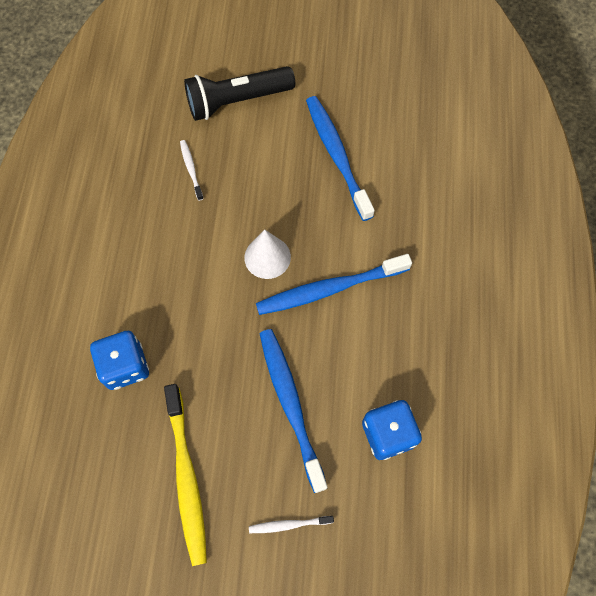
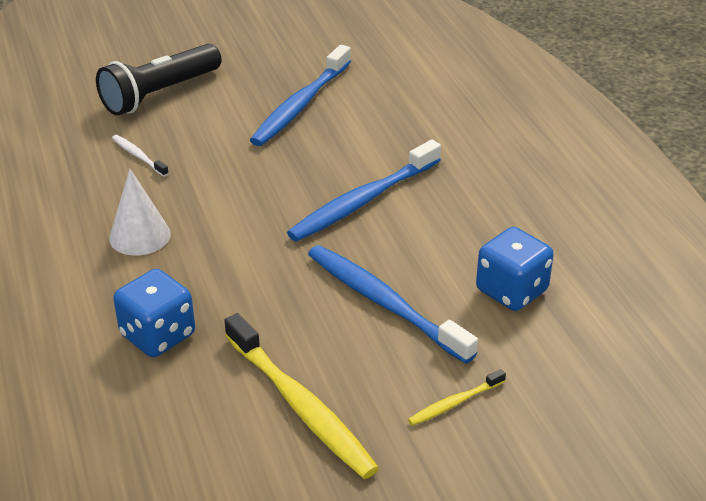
camera: 25 degrees left, 30 degrees down
white cone [244,230,291,279] -> white cone moved to [109,169,171,256]
white toothbrush [249,516,334,533] -> yellow toothbrush [408,369,506,426]
blue toothbrush [306,96,375,221] -> blue toothbrush turned 105 degrees counterclockwise [250,45,351,146]

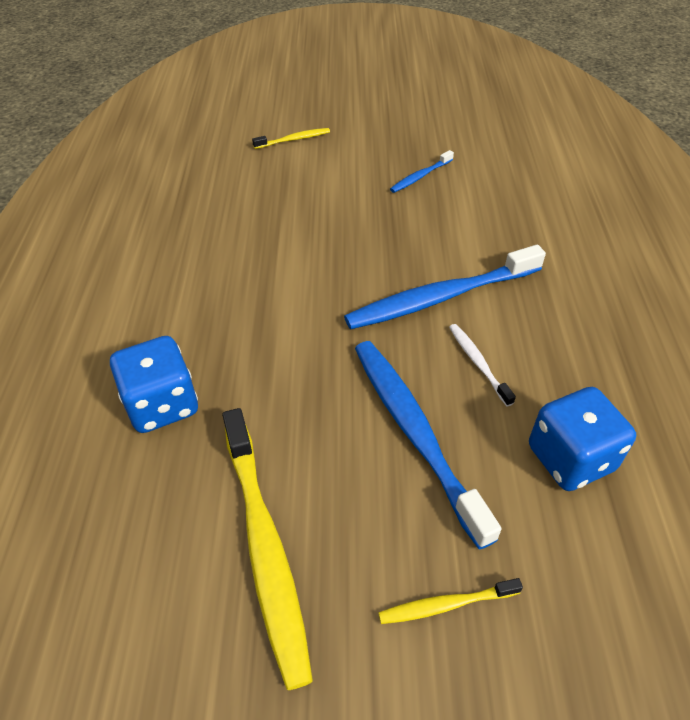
camera: 20 degrees right, 10 degrees up
black flashlight [96,44,222,116] -> yellow toothbrush [252,128,330,149]
white cone [109,169,171,256] -> none
white toothbrush [112,135,169,177] -> white toothbrush moved to [449,324,516,407]
blue toothbrush [250,45,351,146] -> blue toothbrush [390,150,454,193], size x0.47

